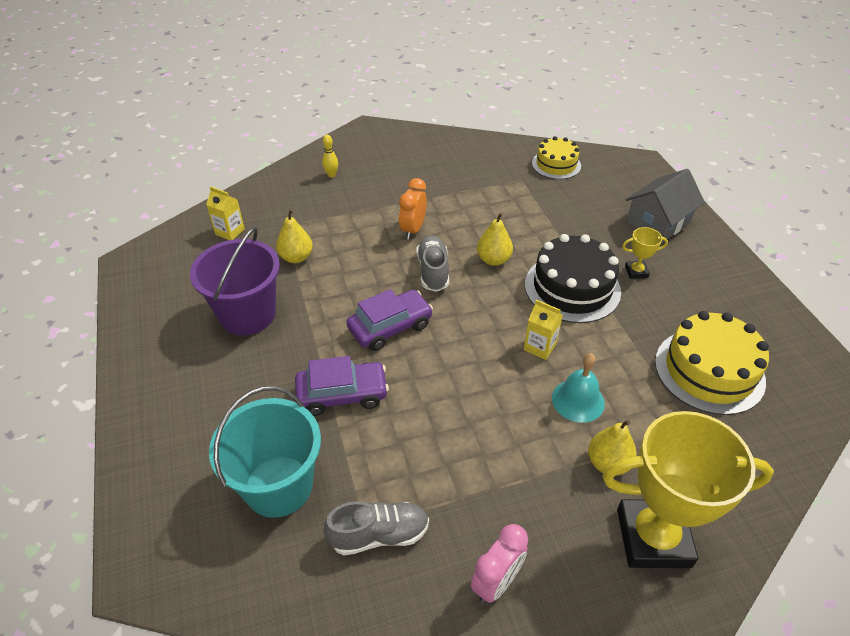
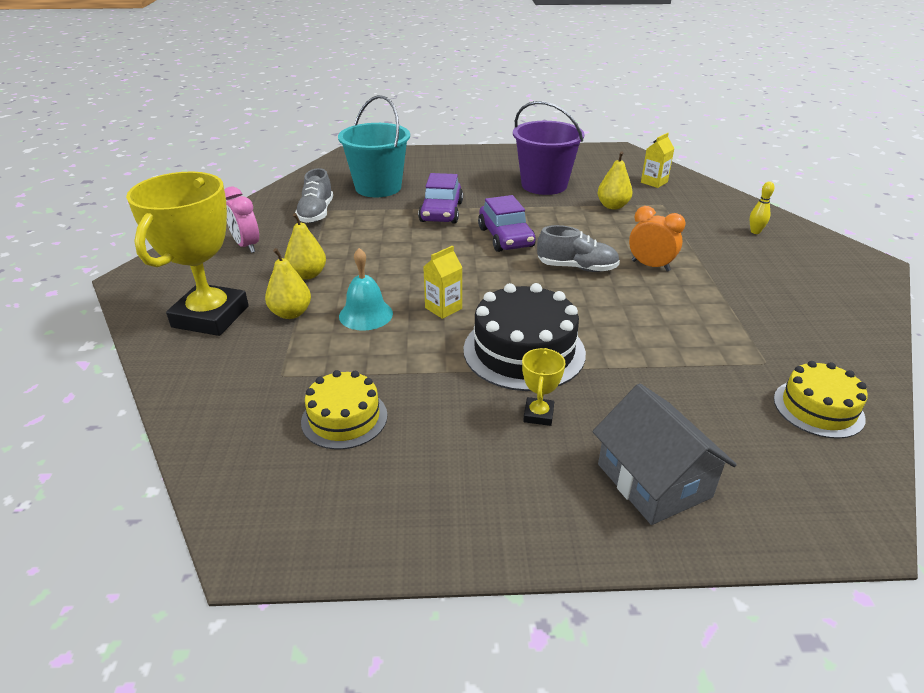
camera: 105 degrees right, 10 degrees down
yellow pear [477,213,513,266] -> yellow pear moved to [284,213,326,280]
yellow cake [655,311,769,415] -> yellow cake [301,370,387,449], size x0.62

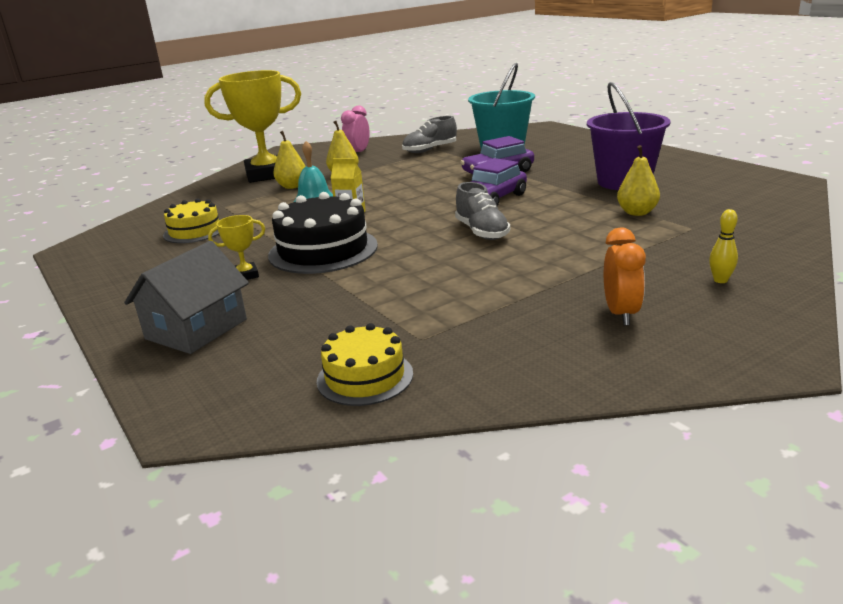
camera: 60 degrees right, 10 degrees down
orange clock [629,206,686,271] -> orange clock moved to [604,228,646,326]
yellow carton [641,133,675,188] -> none

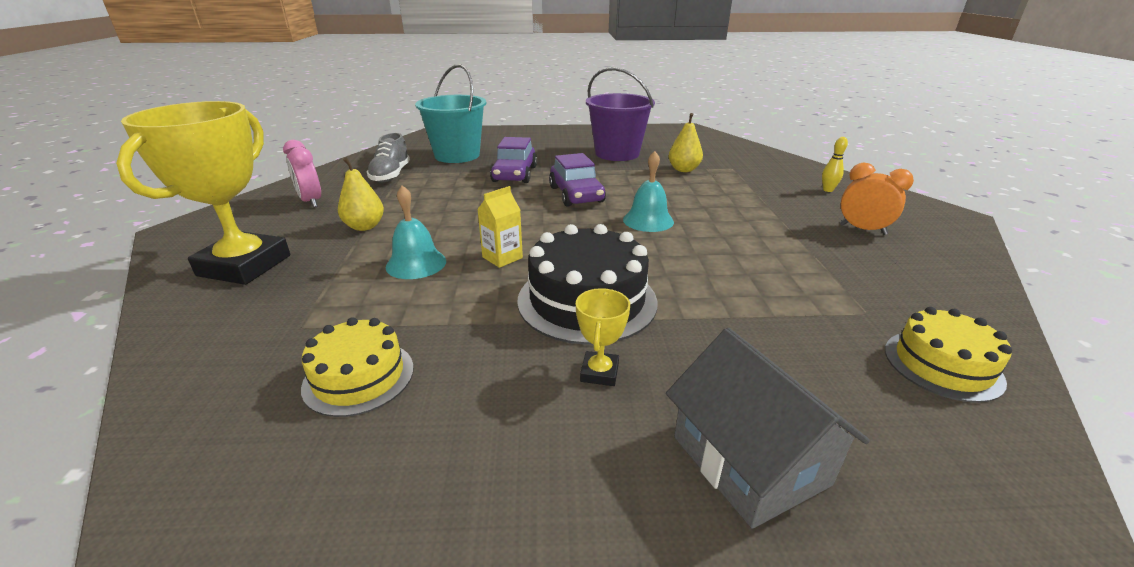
camera: 60 degrees left, 5 degrees up
yellow pear [273,131,306,189] -> none
grey shoe [455,182,510,240] -> turquoise bell [623,151,674,232]

